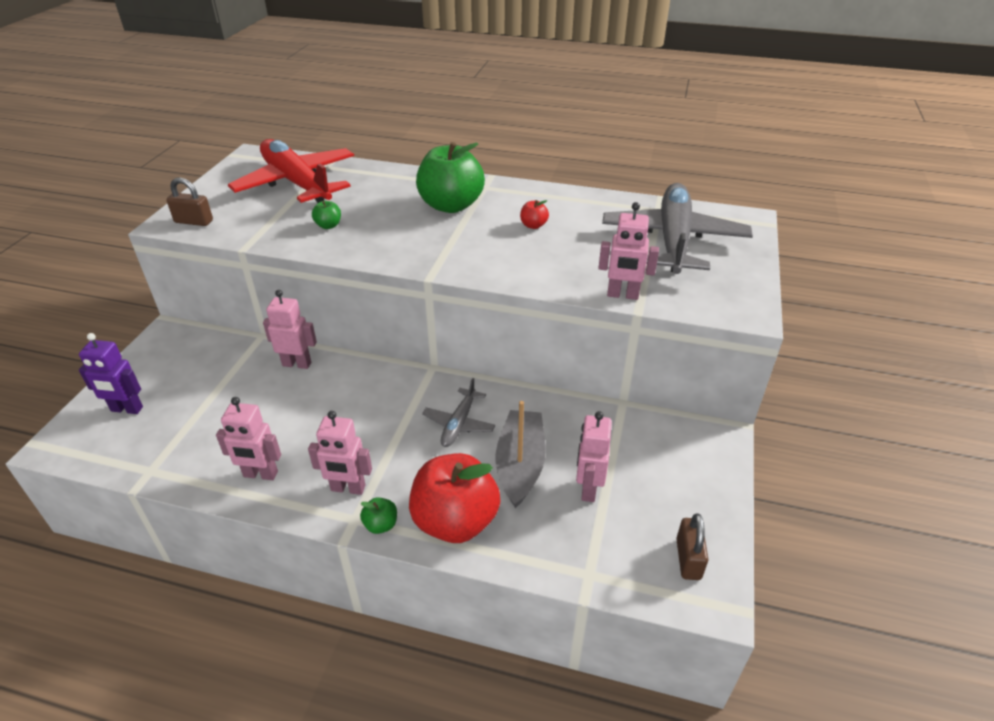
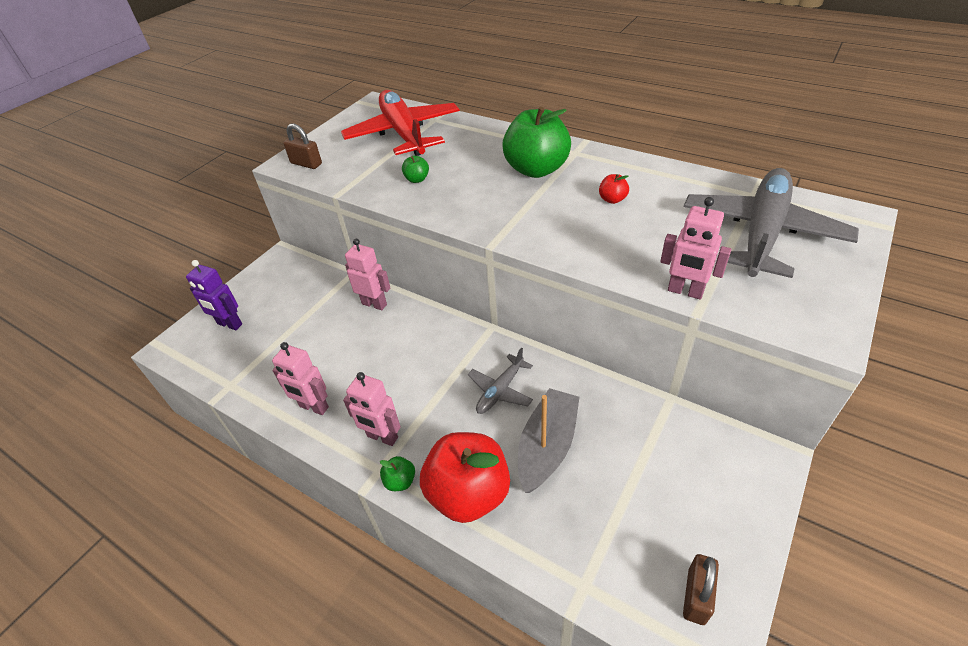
camera: 20 degrees right, 5 degrees up
pink robot [576,411,612,502] -> none

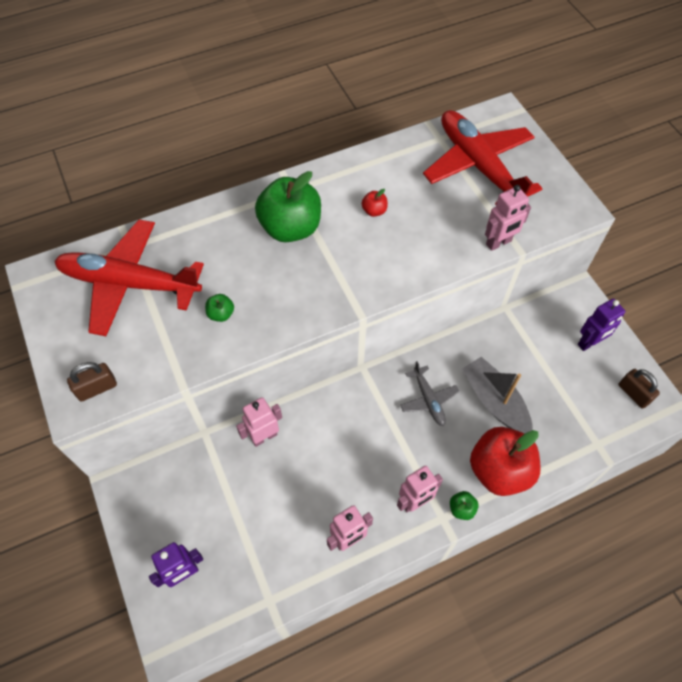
camera: 60 degrees left, 15 degrees up
grey plane [684,168,859,278] -> red plane [423,110,542,205]
none -> purple robot [578,298,625,351]

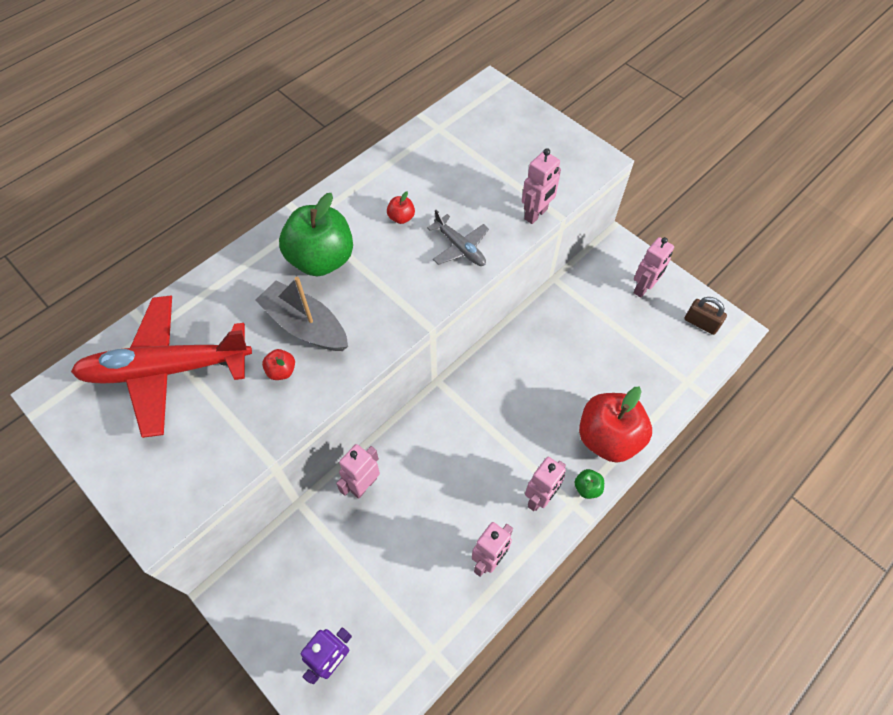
camera: 20 degrees left, 0 degrees up
brown padlock [67,362,117,402] -> none
green apple [205,294,234,322] -> red apple [262,349,295,380]
grey plane [400,361,459,426] -> grey plane moved to [427,210,489,266]
red plane [423,110,542,205] -> none
grey boat [462,357,533,434] -> grey boat moved to [255,277,348,351]
purple robot [578,298,625,351] -> pink robot [633,237,674,298]

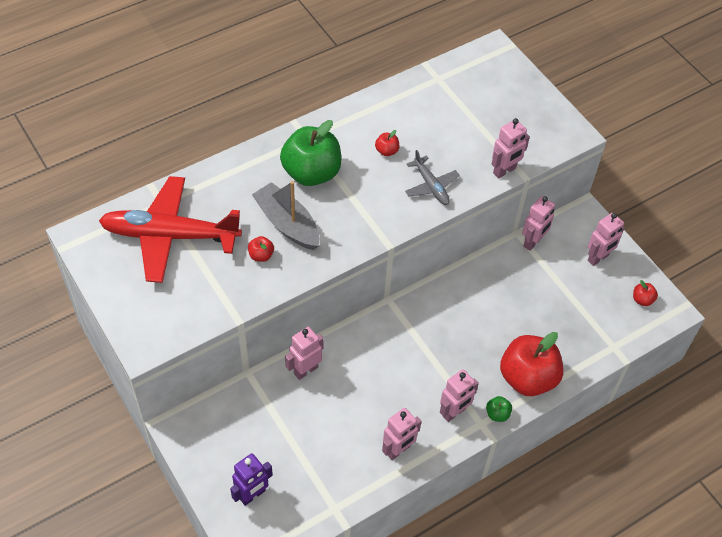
camera: 10 degrees right, 5 degrees down
brown padlock [684,297,727,335] -> red apple [633,280,658,306]
none -> pink robot [522,196,555,251]

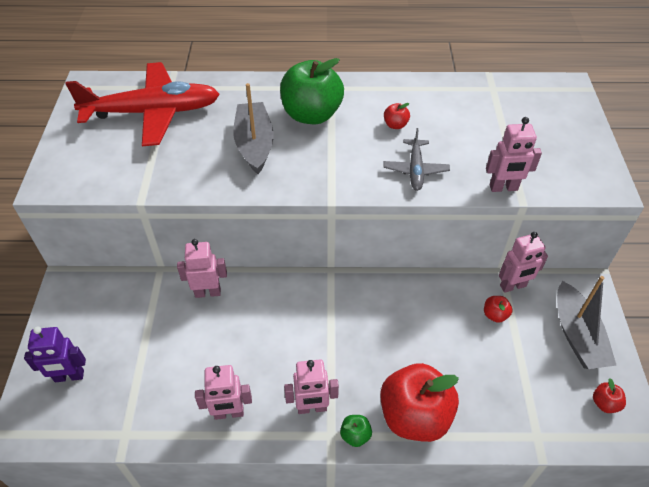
camera: 35 degrees right, 5 degrees down
red plane [99,176,242,283] -> red plane turned 135 degrees clockwise [65,62,220,146]
red apple [248,236,274,262] -> red apple moved to [484,296,512,323]
pink robot [588,213,625,266] -> grey boat [557,276,616,369]

